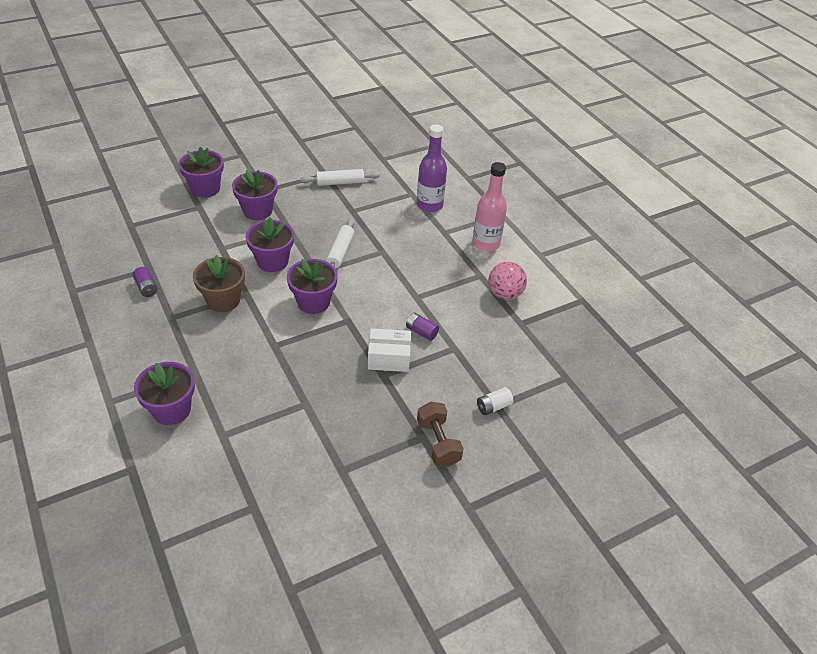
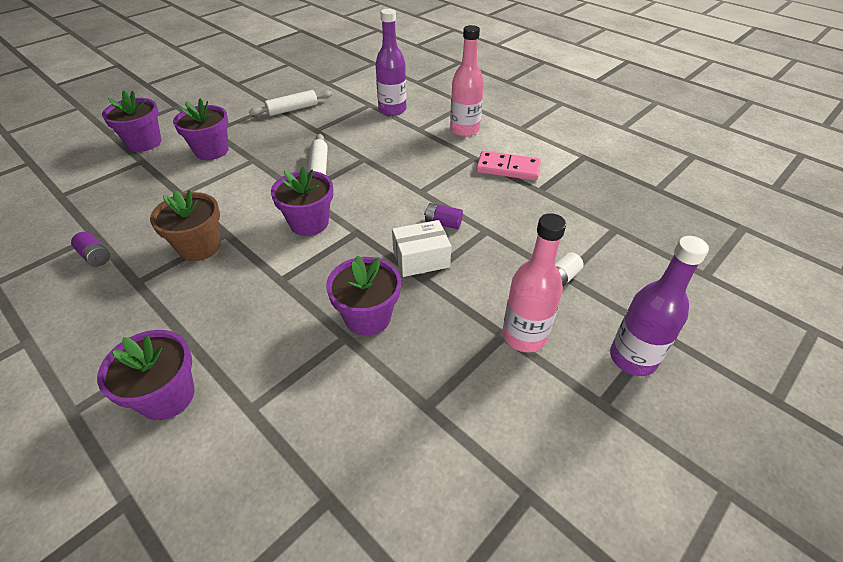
camera: 15 degrees left, 0 degrees up
purple flower pot [245,217,294,272] -> purple flower pot moved to [326,255,401,336]
brown dumbbell [417,402,464,467] -> pink bottle [502,213,566,352]
pink ball [488,262,527,300] -> pink domino [476,151,541,181]
none -> purple bottle [610,236,709,376]

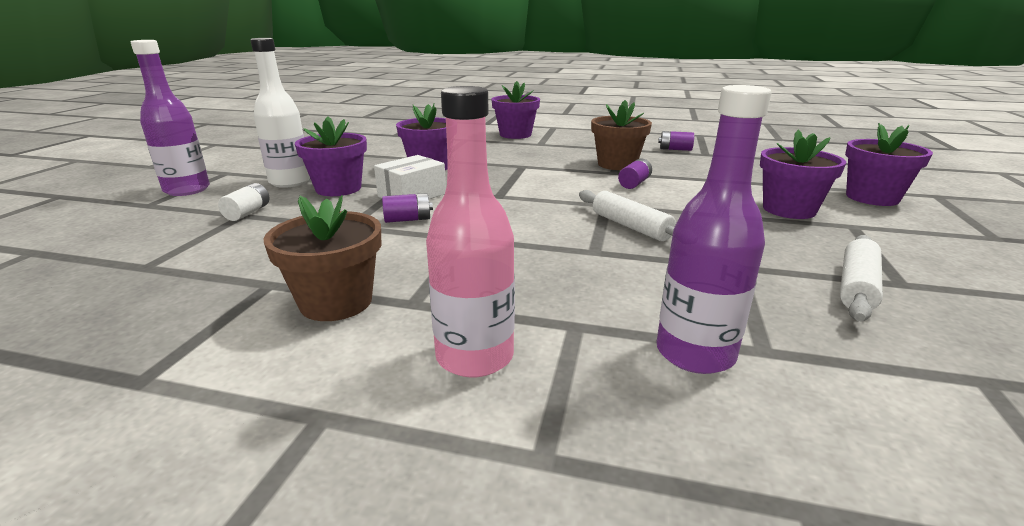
camera: 150 degrees right, 20 degrees down
purple flower pot [271,166,333,236] -> purple flower pot moved to [295,116,367,196]
pink domino [476,151,541,181] -> brown flower pot [263,195,381,321]
pink bottle [502,213,566,352] -> white bottle [250,38,310,188]
none -> purple battery [618,158,652,189]

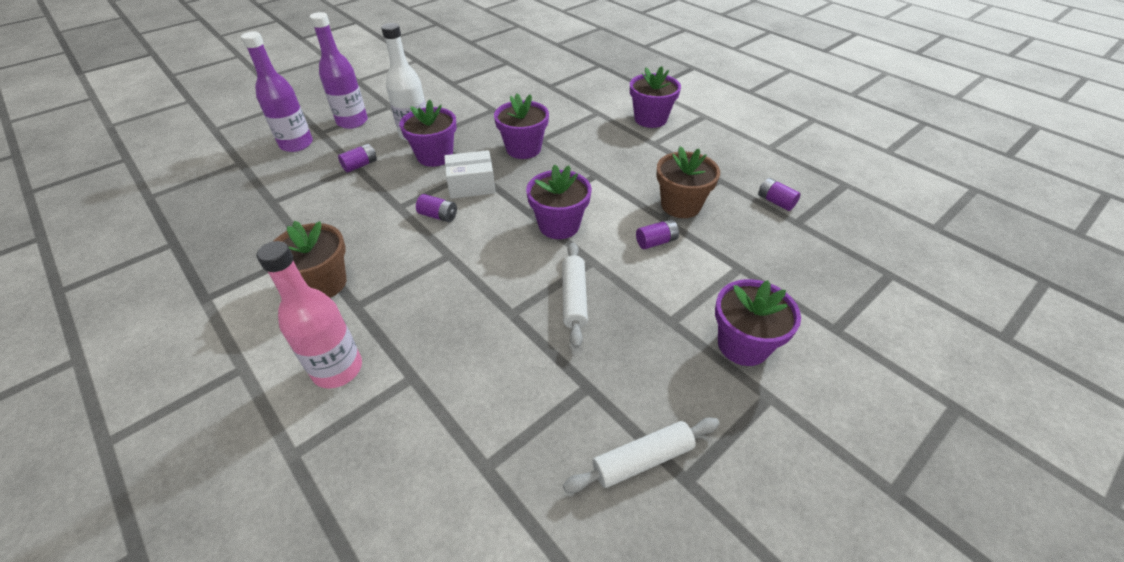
camera: 35 degrees right, 20 degrees up
white battery [218,183,269,221] -> purple battery [338,143,377,173]
purple bottle [656,85,772,374] -> purple bottle moved to [241,31,313,152]
purple flower pot [845,123,933,206] -> purple flower pot moved to [526,164,592,239]

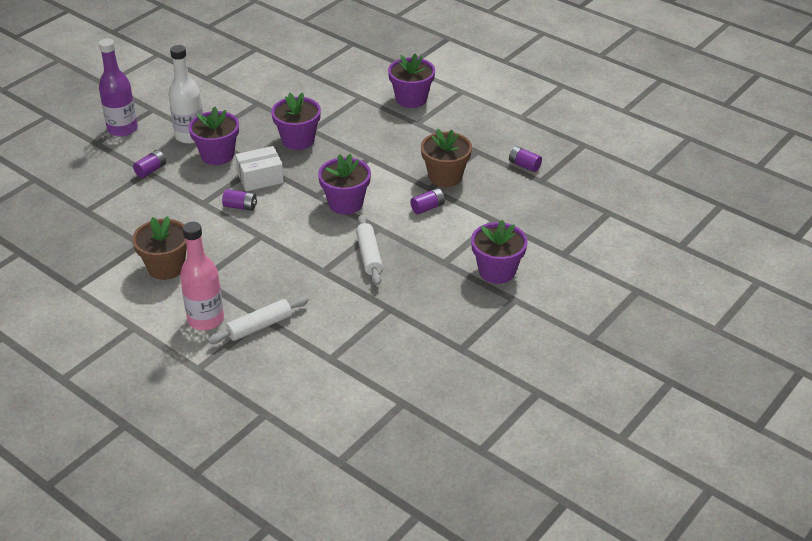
camera: 10 degrees left, 5 degrees down
purple bottle [241,31,313,152] -> none
white rolling pin [563,417,720,493] -> white rolling pin moved to [208,296,309,344]

